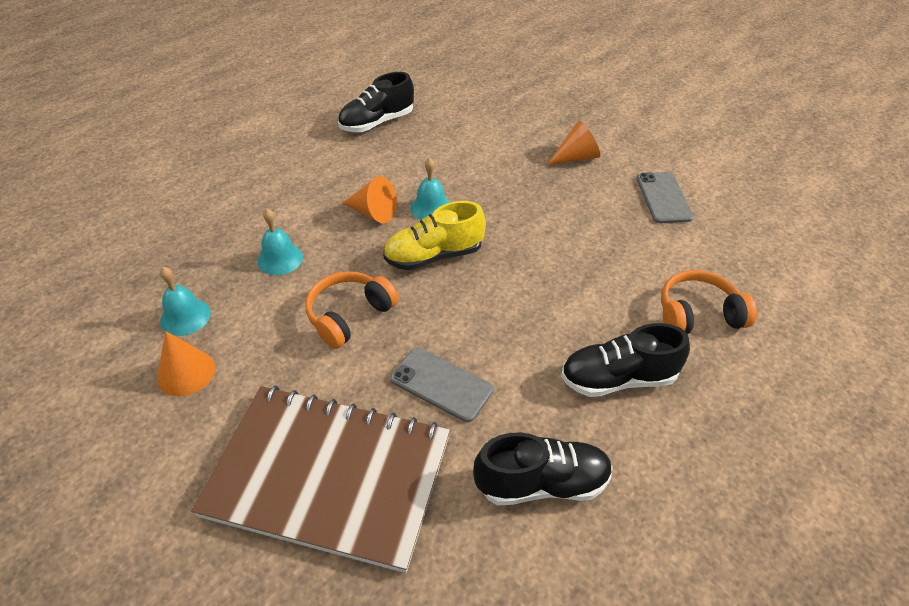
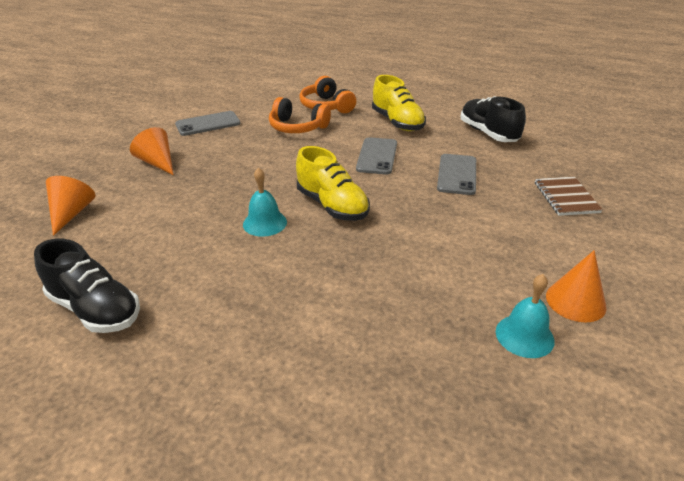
camera: 110 degrees left, 10 degrees down
brown notebook [191,386,450,573] -> brown notebook [535,177,603,216], size x0.41
turquoise bell [257,209,303,275] -> none
orange headphones [305,271,398,349] -> orange headphones moved to [269,97,331,133]
orange cone [343,176,397,223] -> orange cone moved to [46,176,95,236]
black shoe [561,323,690,397] -> yellow shoe [372,75,426,131]
none -> grey phone [356,137,397,174]

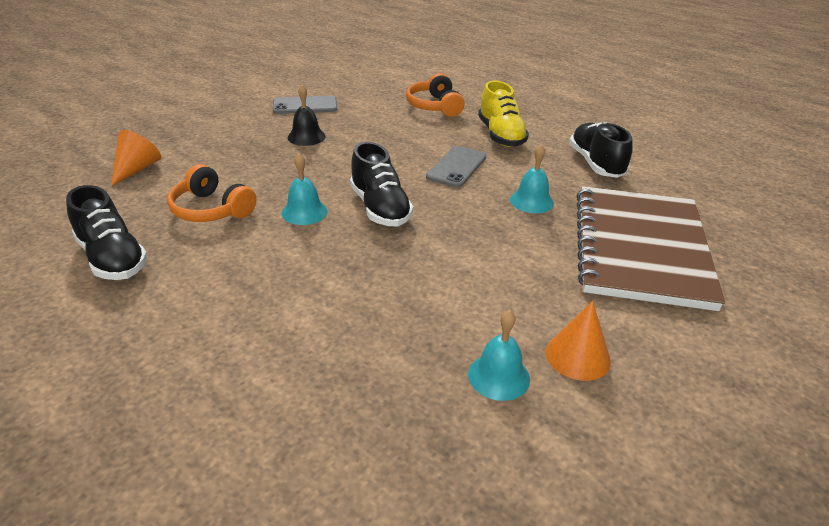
camera: 15 degrees right, 0 degrees up
orange cone [130,127,174,175] -> none
orange headphones [269,97,331,133] -> orange headphones moved to [167,164,256,222]
yellow shoe [296,146,370,221] -> black shoe [350,142,413,226]
grey phone [437,154,476,195] -> turquoise bell [510,144,554,213]
brown notebook [535,177,603,216] -> brown notebook [576,186,725,311], size x2.42
none -> black bell [288,85,326,146]

